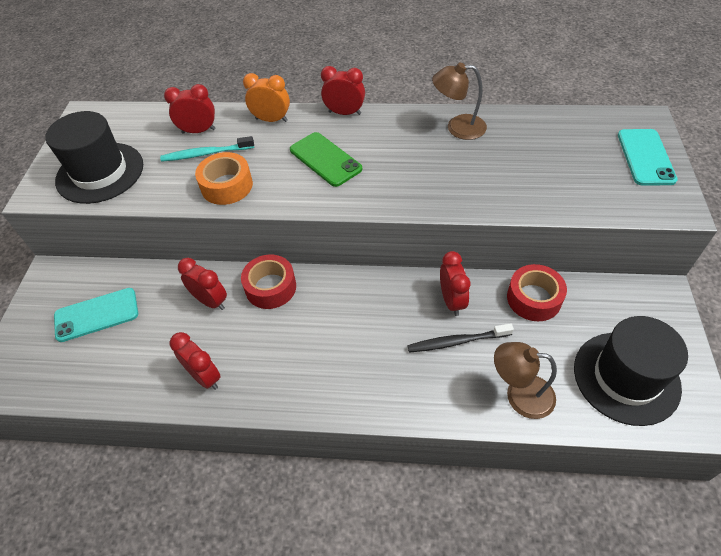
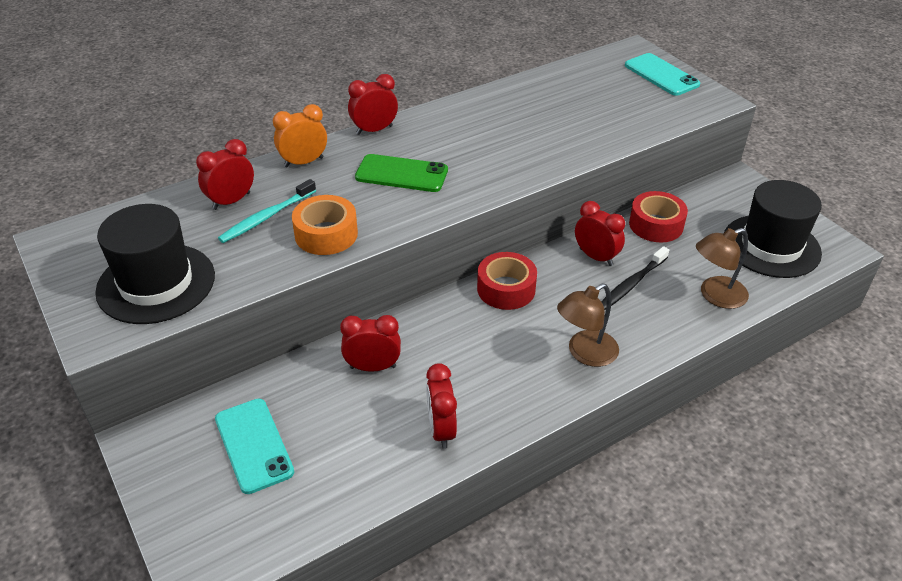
camera: 40 degrees left, 10 degrees down
turquoise phone [54,288,138,342] -> turquoise phone turned 60 degrees counterclockwise [215,399,294,494]
red clock [170,332,221,390] -> red clock turned 105 degrees counterclockwise [426,363,457,449]
red tape [241,254,296,309] -> red tape moved to [477,252,537,310]
brown lamp [432,62,487,140] -> brown lamp moved to [557,283,619,367]

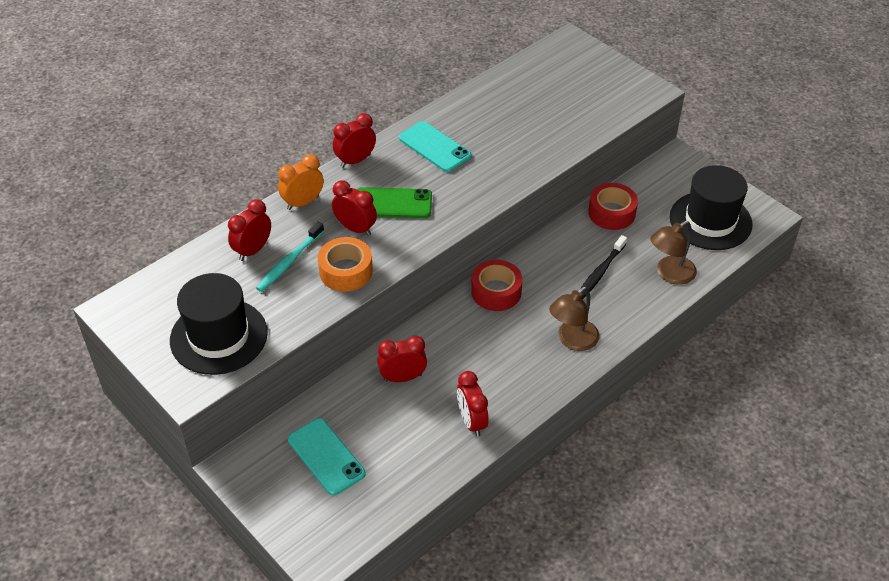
camera: 10 degrees left, 5 degrees up
red clock [575,201,625,266] -> red clock moved to [332,180,377,236]
turquoise phone [625,53,700,96] -> turquoise phone moved to [399,121,471,172]

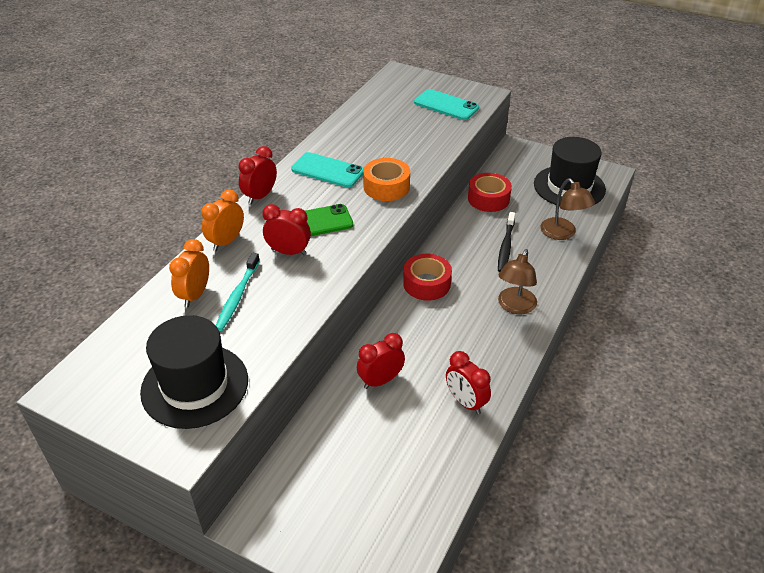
camera: 20 degrees left, 5 degrees down
red clock [228,199,271,261] -> orange clock [169,239,209,307]
turquoise phone [288,418,366,495] -> turquoise phone moved to [414,89,479,120]
orange tape [318,237,373,292] -> orange tape moved to [363,158,410,201]
brown lamp [650,221,697,285] -> brown lamp turned 60 degrees counterclockwise [540,178,595,240]

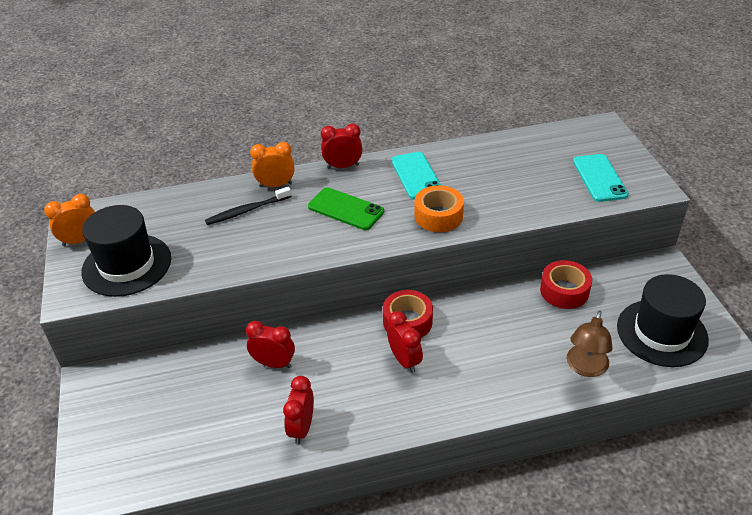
camera: 50 degrees right, 0 degrees up
orange clock [169,239,209,307] -> orange clock moved to [44,194,95,246]
turquoise toothbrush [216,253,260,331] -> none
red clock [262,204,311,255] -> red clock moved to [387,311,423,373]
black toothbrush [498,212,515,272] -> black toothbrush moved to [205,186,292,225]
brown lamp [498,249,537,314] -> none

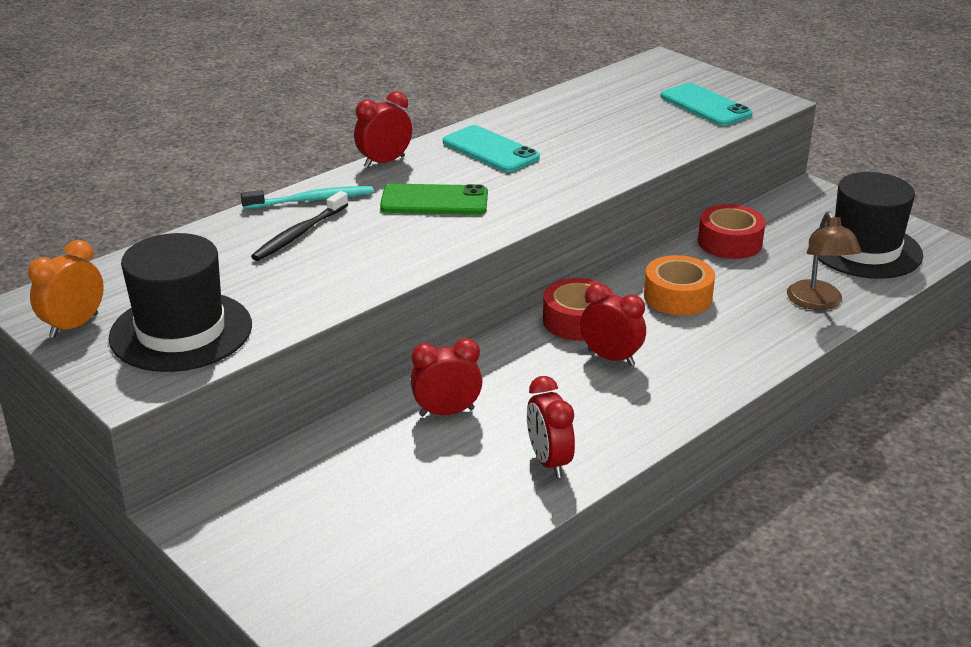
camera: 30 degrees left, 10 degrees down
orange clock [250,142,294,187] -> turquoise toothbrush [241,186,373,209]
orange tape [414,185,464,232] -> orange tape moved to [644,255,715,316]

